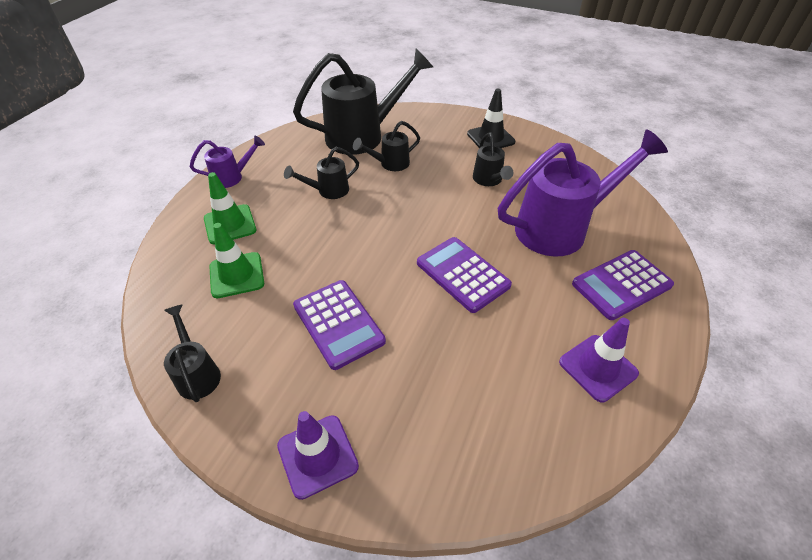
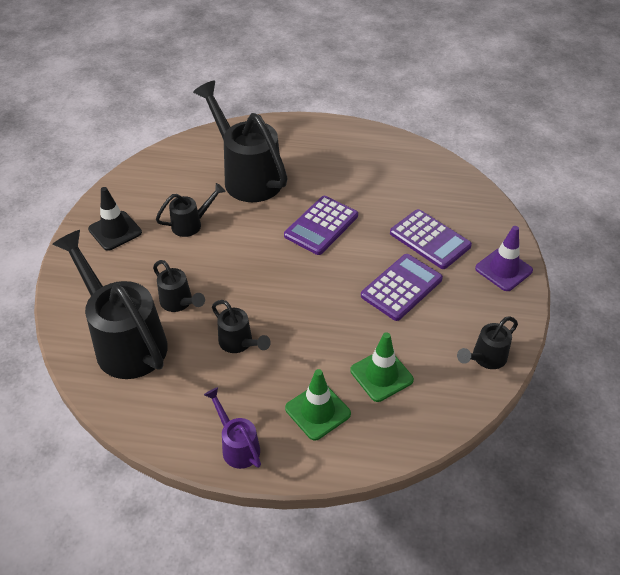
camera: 105 degrees left, 0 degrees up
purple watering can [498,129,668,257] -> black watering can [193,81,288,202]
purple traffic cone [559,318,639,402] -> none
purple calculator [572,250,674,320] -> purple calculator moved to [390,209,472,269]

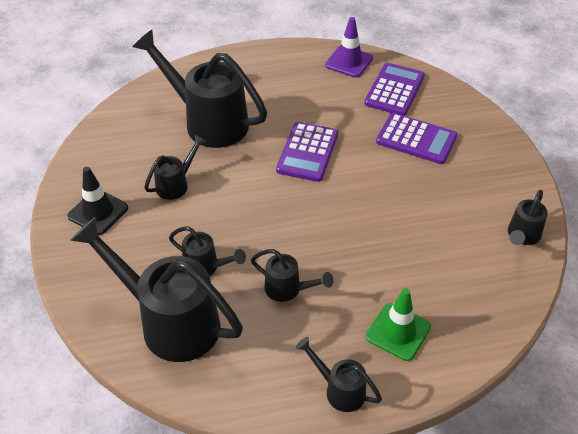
camera: 20 degrees left, 0 degrees up
purple watering can [204,387,261,469] -> black watering can [296,337,382,412]
green traffic cone [350,332,414,402] -> none
purple calculator [361,254,443,321] -> purple calculator moved to [364,63,425,116]
purple traffic cone [475,226,533,291] -> purple traffic cone moved to [325,17,373,78]

